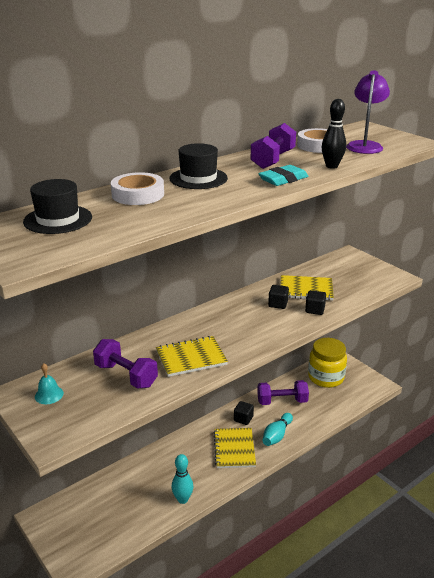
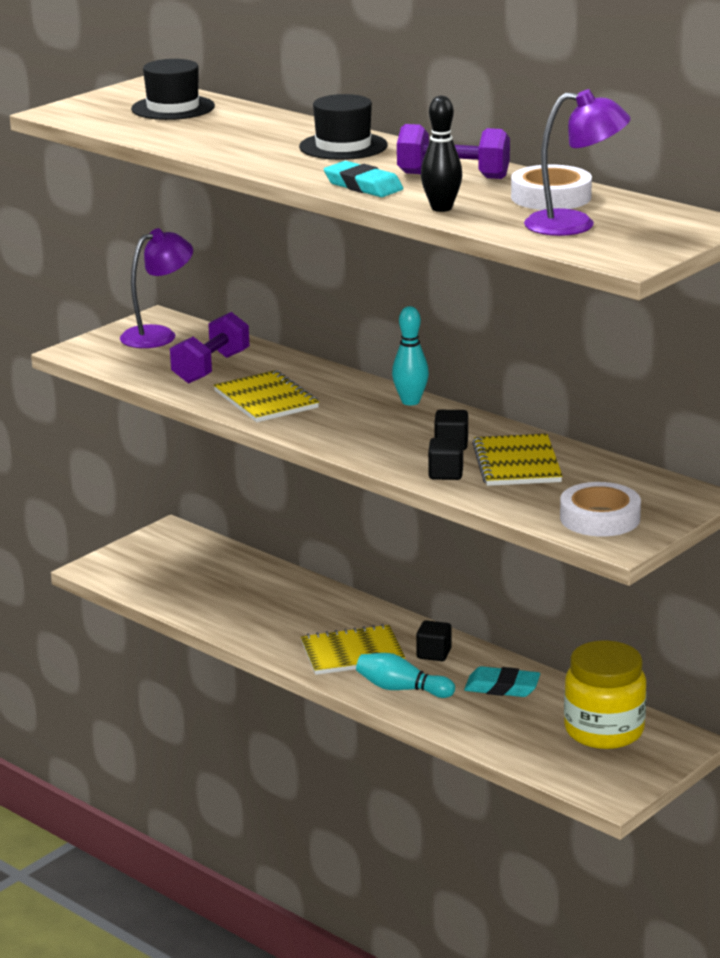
camera: 80 degrees right, 5 degrees down
turquoise bell [35,363,64,404] -> purple lamp [120,228,193,348]
white tape [111,172,164,205] -> white tape moved to [560,482,641,537]
turquoise bowling pin [172,454,193,504] -> turquoise bowling pin moved to [392,306,429,406]
purple dumbbell [257,380,309,405] -> turquoise eraser [464,666,540,697]

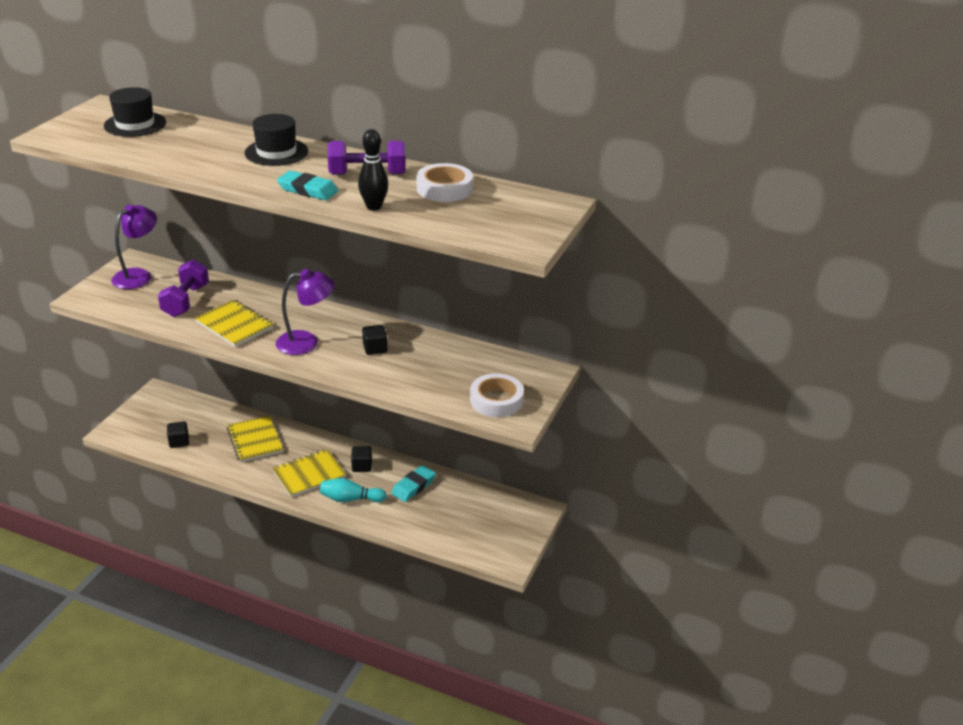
camera: 20 degrees left, 10 degrees up
turquoise bowling pin [392,306,429,406] -> none
black cube [428,438,463,480] -> black cube moved to [167,421,189,448]
turquoise eraser [464,666,540,697] -> turquoise eraser turned 45 degrees counterclockwise [391,465,436,502]
yellow notebook [472,434,563,486] -> yellow notebook moved to [227,416,283,463]
purple lamp [524,89,631,236] -> purple lamp moved to [276,269,334,355]
yellow jar [564,641,647,749] -> none

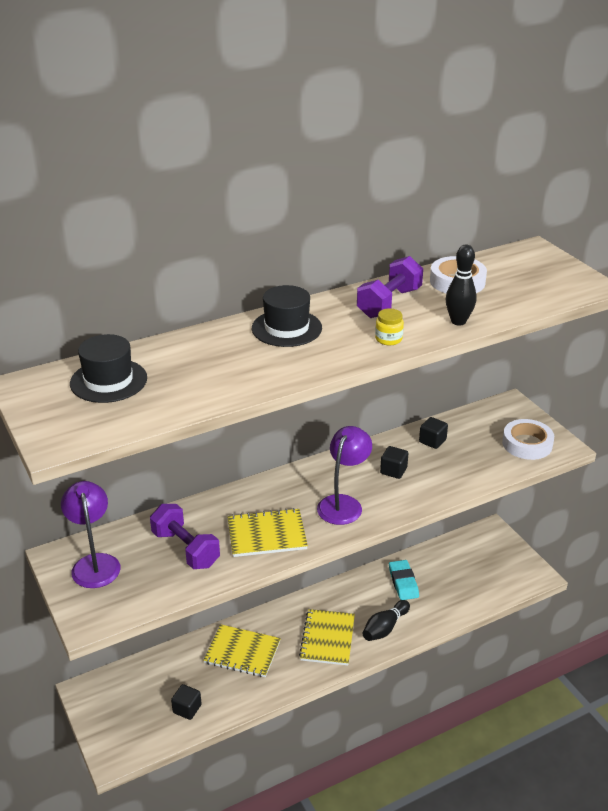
camera: 50 degrees left, 0 degrees up
turquoise eraser [277,171,338,200] -> yellow jar [375,308,404,345]
turquoise bowling pin [320,478,387,502] -> black bowling pin [362,600,410,641]
black cube [351,446,372,472] -> black cube moved to [419,417,448,449]

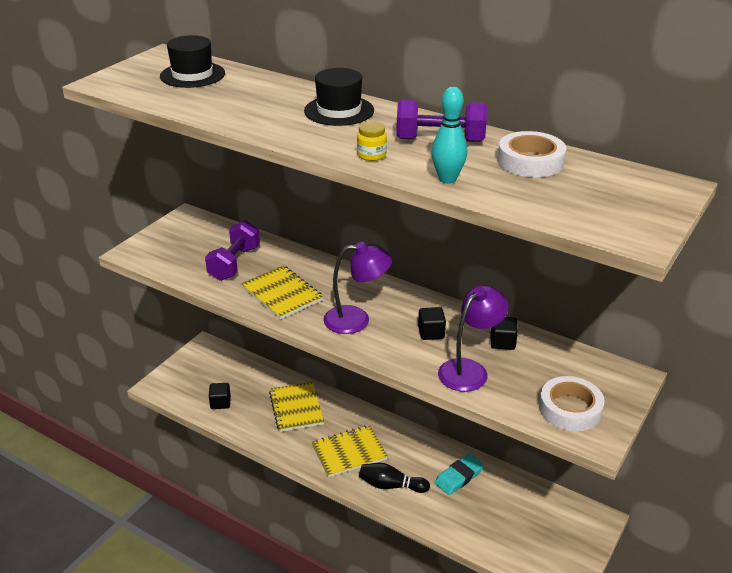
camera: 60 degrees right, 0 degrees up
purple lamp [61,481,120,588] -> purple lamp moved to [438,285,508,392]
black bowling pin [446,245,476,326] -> turquoise bowling pin [432,87,467,184]

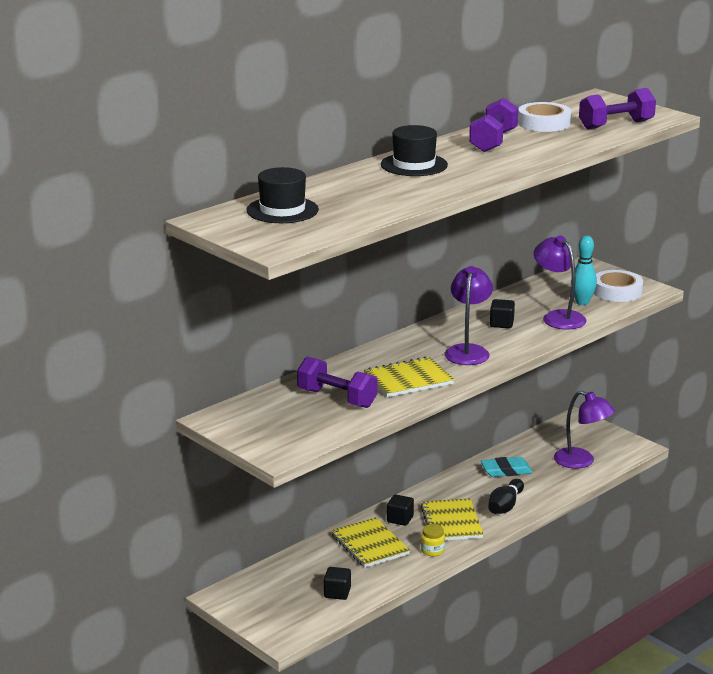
camera: 75 degrees left, 10 degrees down
yellow notebook [269,382,324,432] -> yellow notebook turned 60 degrees clockwise [331,517,410,568]
yellow jar [357,121,387,161] -> yellow jar moved to [421,524,445,556]
turquoise bowling pin [432,87,467,184] -> turquoise bowling pin moved to [571,236,597,305]
turquoise eraser [435,454,484,495] -> turquoise eraser turned 75 degrees counterclockwise [481,457,533,477]
black cube [491,317,518,350] -> black cube moved to [387,494,414,526]
none -> purple lamp [554,390,615,469]
none -> purple dumbbell [579,88,656,129]

